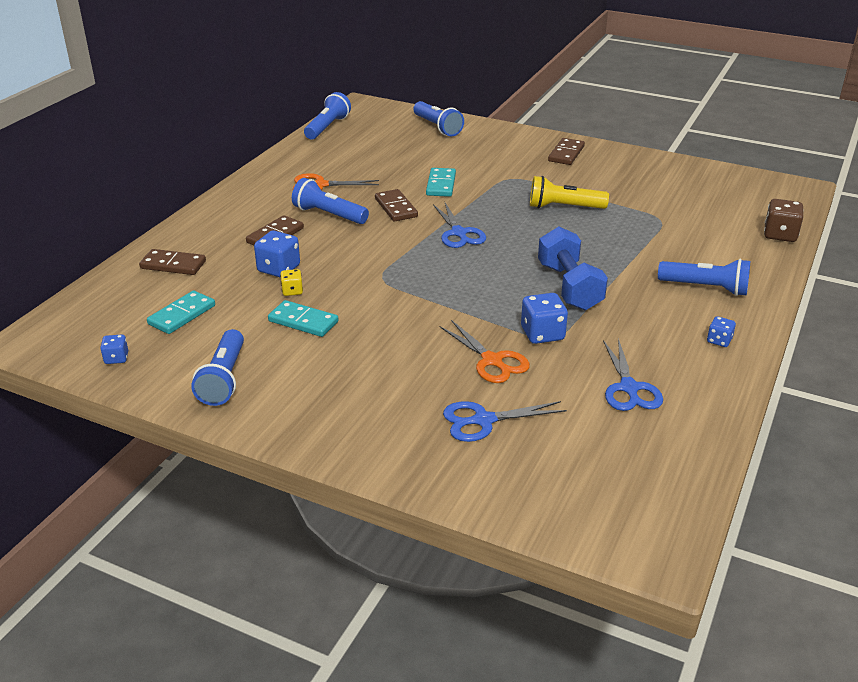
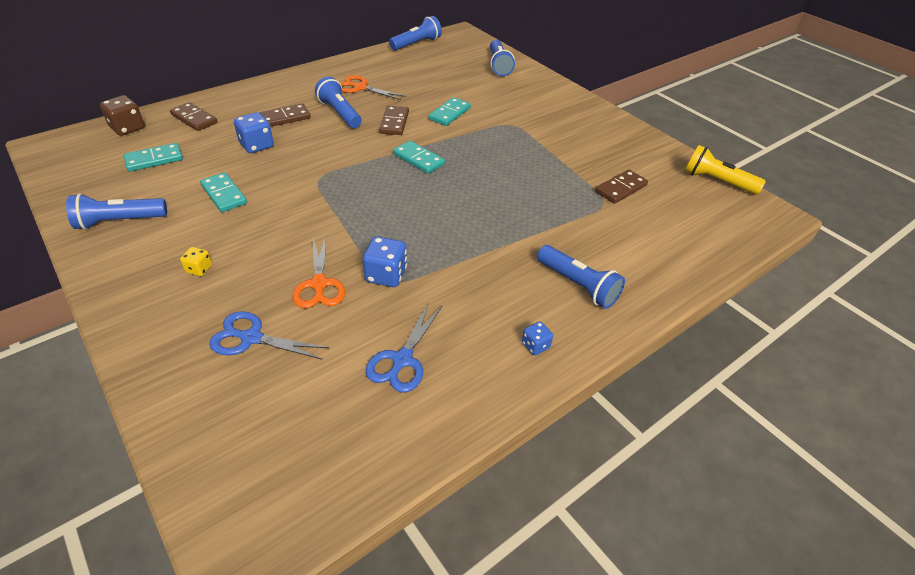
camera: 25 degrees right, 10 degrees up
blue dice [100,334,128,364] -> none
blue flashlight [191,329,244,406] -> blue flashlight turned 45 degrees clockwise [66,193,167,230]
yellow dice [280,269,303,296] -> yellow dice moved to [180,247,212,276]
blue scissors [433,201,486,248] -> turquoise domino [393,141,445,174]
yellow flashlight [530,176,609,209] -> yellow flashlight moved to [685,145,766,195]
blue dumbbell [538,227,608,310] -> none
brown domino [548,138,585,165] -> brown domino moved to [595,170,648,204]
brown dice [764,199,804,242] -> brown dice moved to [100,95,145,136]

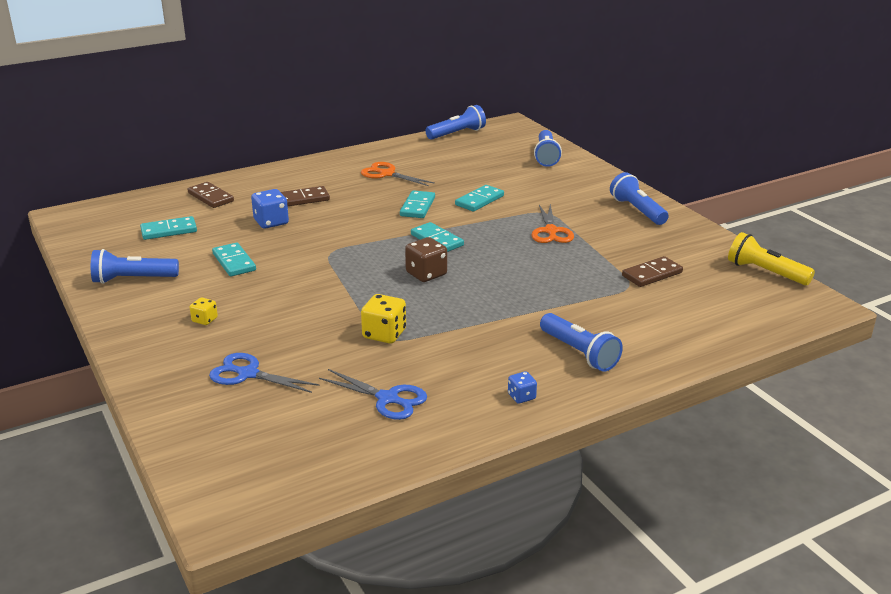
camera: 10 degrees right, 15 degrees down
brown dice [100,95,145,136] -> brown dice moved to [405,237,447,282]
orange scissors [292,235,345,308] -> orange scissors moved to [531,204,574,243]
blue flashlight [315,77,361,128] -> blue flashlight moved to [610,172,669,225]
blue dice [363,236,407,287] -> yellow dice [361,294,406,344]
blue scissors [365,302,442,392] -> blue scissors turned 90 degrees counterclockwise [319,369,427,420]
brown domino [379,106,409,135] -> turquoise domino [400,190,435,218]

